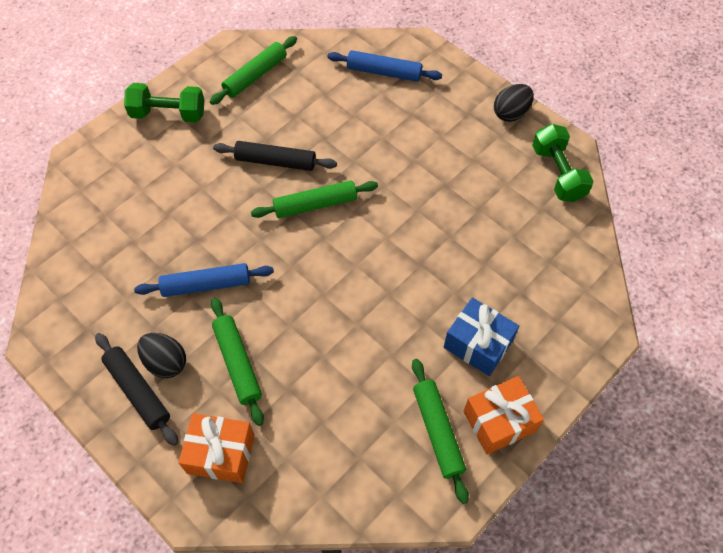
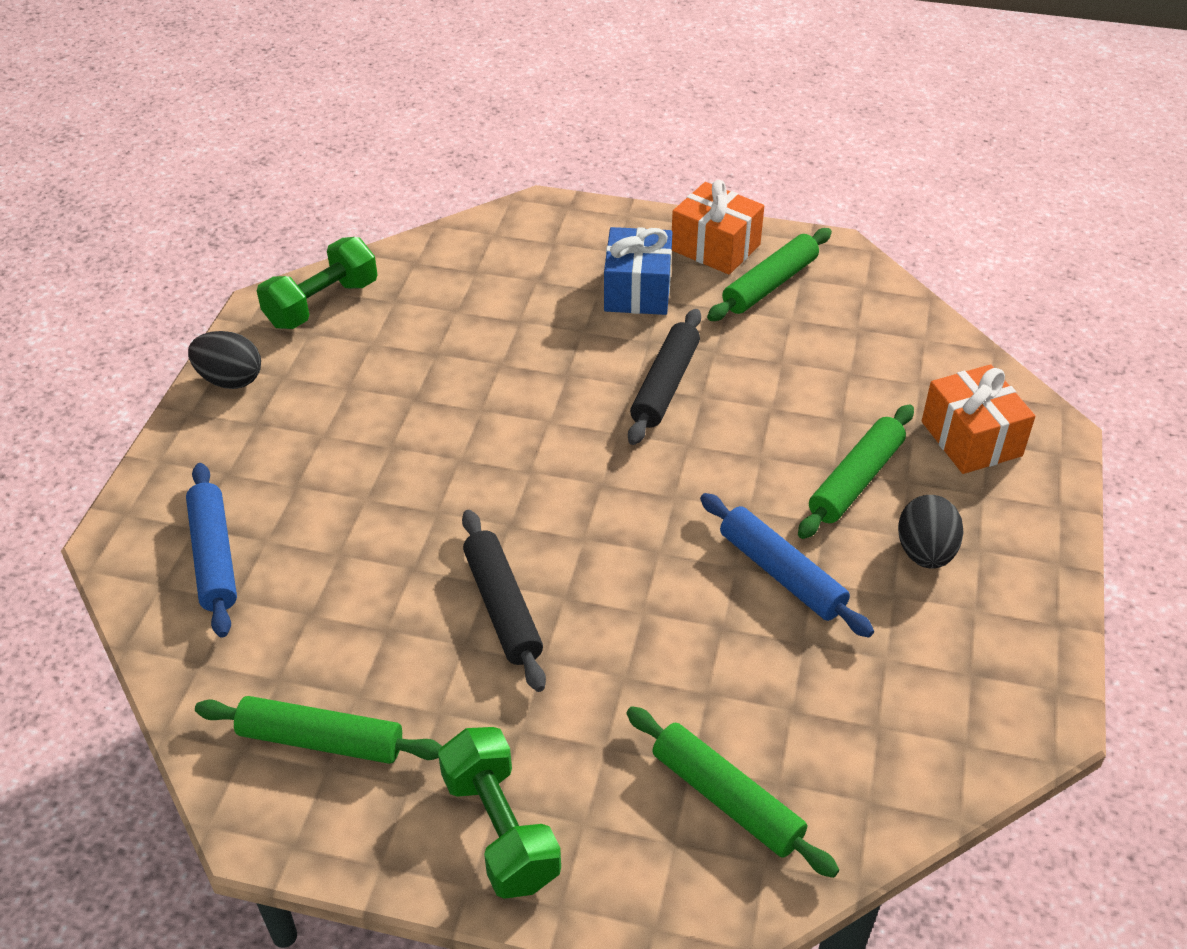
camera: 120 degrees left, 15 degrees down
black rolling pin [95,333,178,446] -> black rolling pin moved to [628,309,701,445]
green rolling pin [251,180,378,218] -> green rolling pin moved to [626,706,839,878]

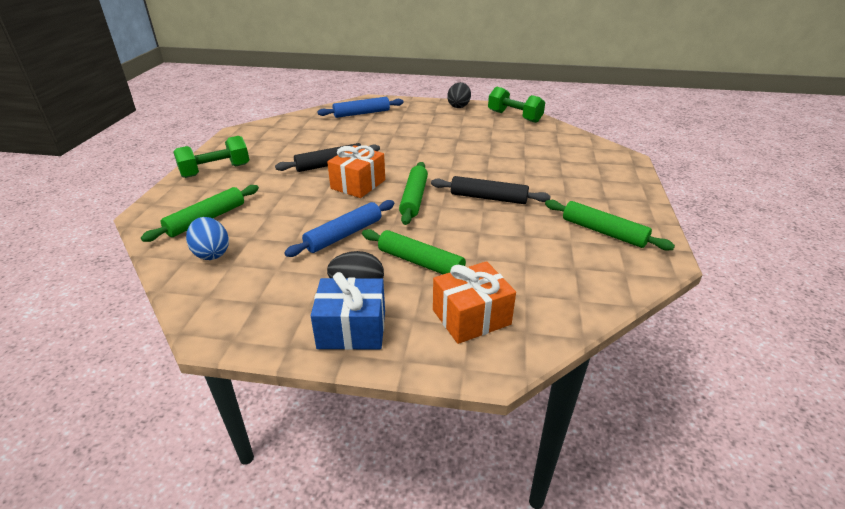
camera: 85 degrees right, 10 degrees down
green rolling pin [195,696,442,764] -> green rolling pin moved to [399,162,428,225]
blue gift [604,227,672,315] -> blue gift moved to [311,272,385,350]
orange gift [672,180,764,275] -> orange gift moved to [327,145,385,198]
none -> blue egg [186,217,229,260]

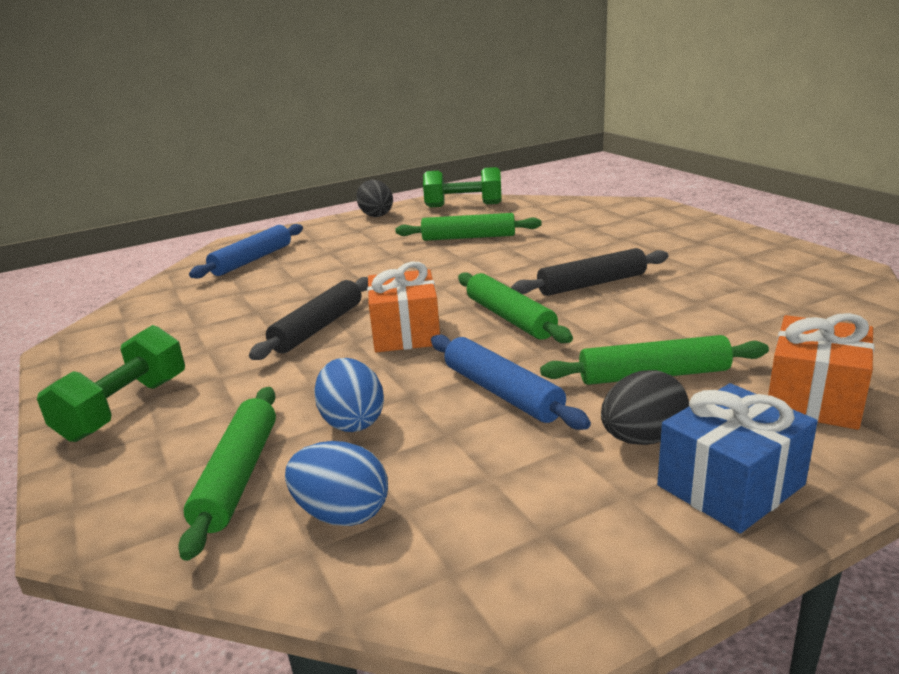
camera: 35 degrees left, 10 degrees down
blue rolling pin [284,200,394,257] -> blue rolling pin turned 45 degrees counterclockwise [431,335,591,430]
green rolling pin [545,200,675,251] -> green rolling pin moved to [395,213,541,241]
none -> blue egg [314,358,384,432]

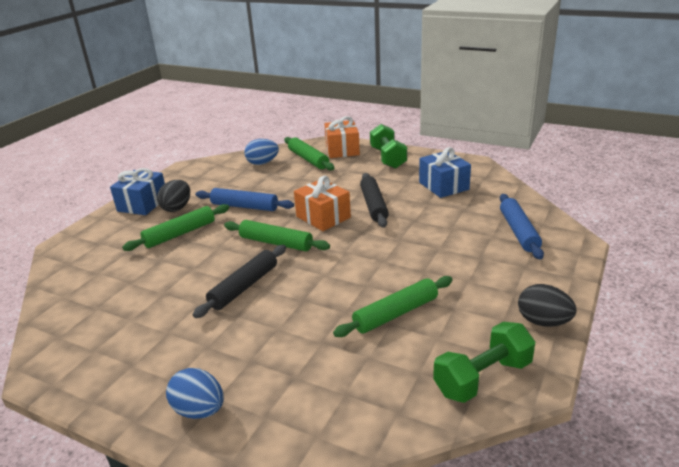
camera: 145 degrees right, 5 degrees up
blue egg [314,358,384,432] -> blue egg moved to [166,368,224,419]
orange gift [768,313,874,430] -> orange gift moved to [324,116,360,158]
none -> blue gift [419,147,471,198]

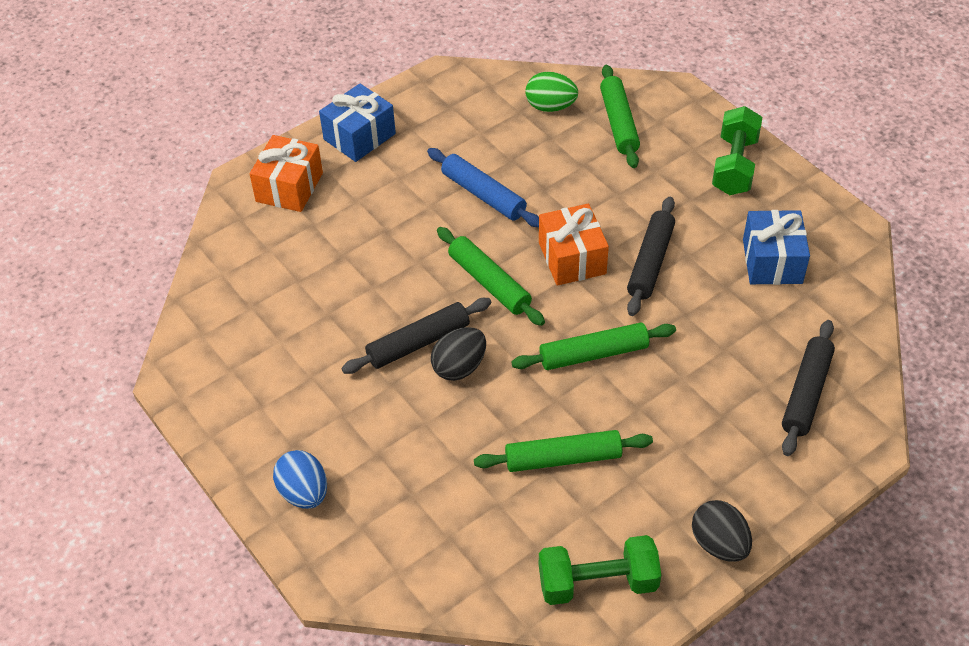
camera: 25 degrees right, 20 degrees up
green rolling pin [122,204,229,251] -> green rolling pin moved to [511,323,676,370]
black egg [157,180,190,212] -> black egg moved to [431,327,486,381]
blue egg [244,139,279,165] -> green egg [525,72,578,112]
orange gift [324,116,360,158] -> orange gift moved to [249,135,323,212]
blue rolling pin [500,194,544,260] -> black rolling pin [782,320,835,456]

